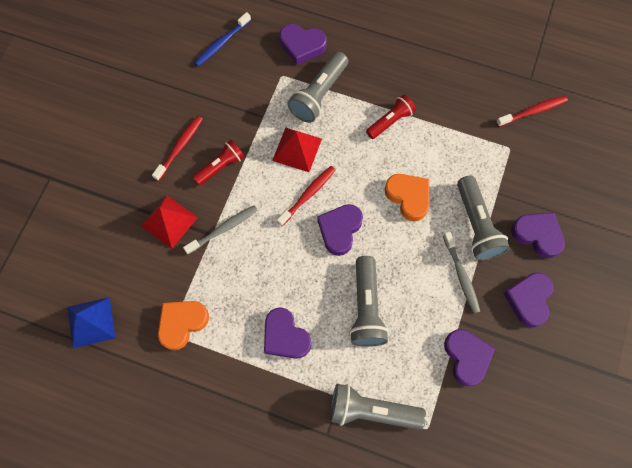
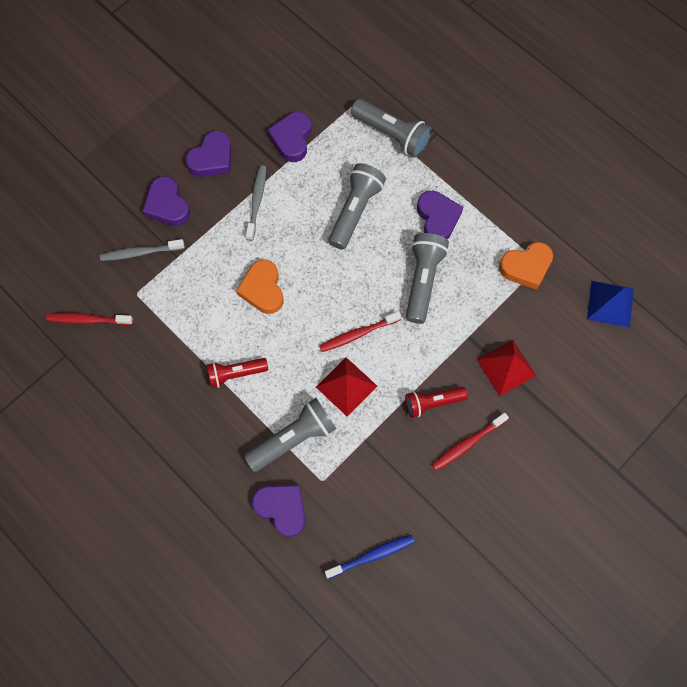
camera: 155 degrees left, 0 degrees up
grey toothbrush [183,205,258,254] -> grey toothbrush moved to [100,239,185,261]
purple heart [317,204,363,256] -> none
grey flashlight [457,175,510,261] -> grey flashlight moved to [406,233,449,324]

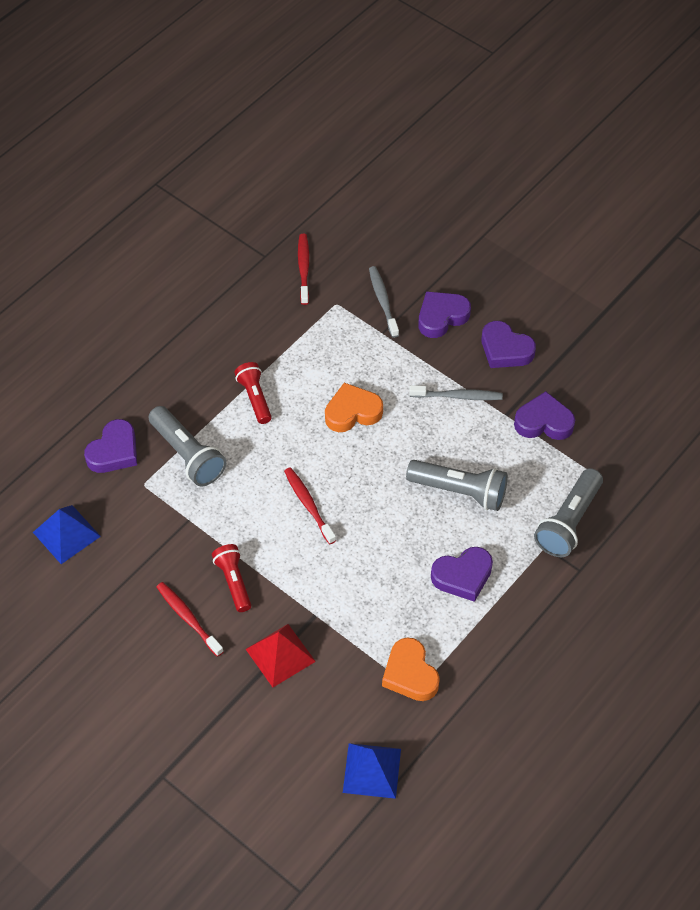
camera: 85 degrees right, 15 degrees down
red pyramid [316,357,377,417] -> none
blue toothbrush [325,535,414,579] -> blue pyramid [33,505,101,564]
grey flashlight [406,233,449,324] -> none

